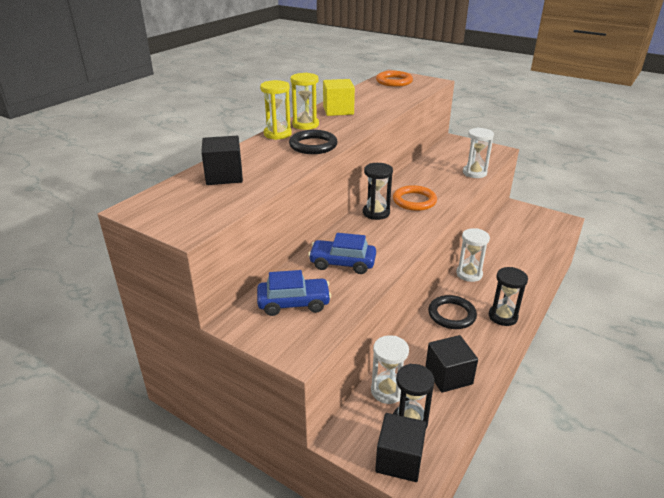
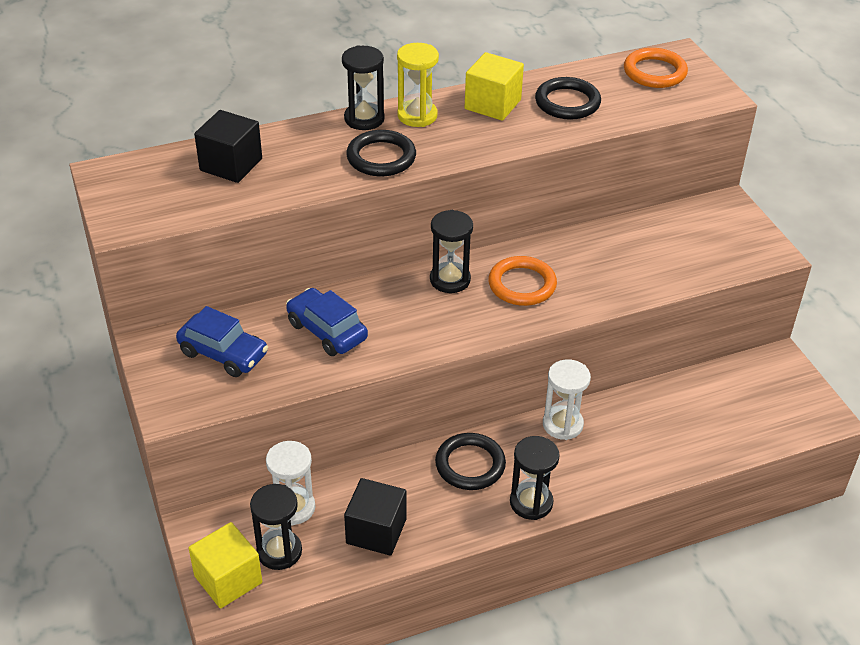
camera: 35 degrees right, 10 degrees up
yellow hourglass [260,80,292,140] -> black hourglass [342,45,385,130]
black cube [375,413,427,482] -> yellow cube [189,522,262,608]
white hourglass [463,128,494,178] -> none
none -> black ring [535,77,601,120]

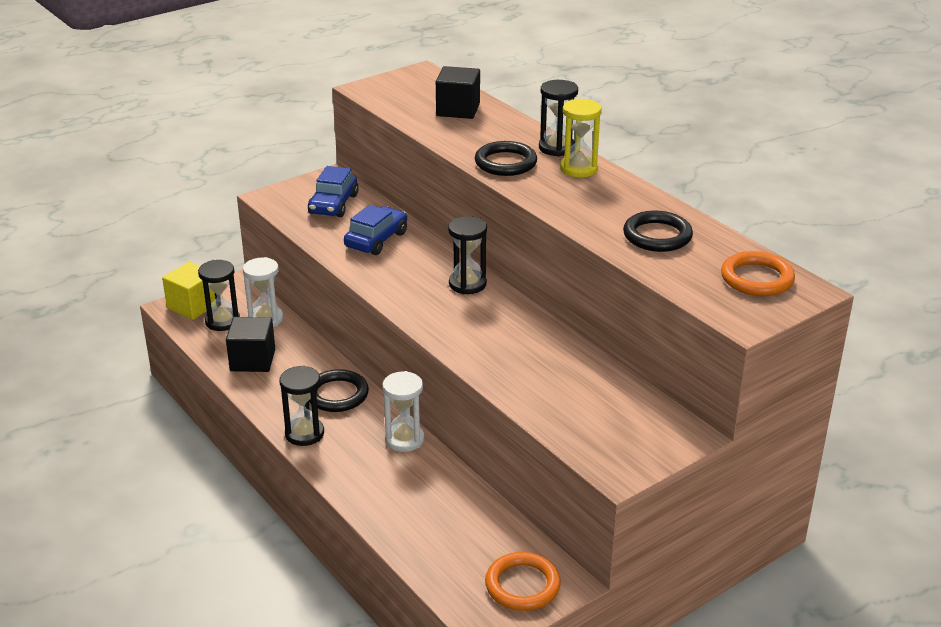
camera: 75 degrees right, 10 degrees down
yellow cube [465,52,524,121] -> none
orange ring [488,256,557,306] -> orange ring moved to [485,552,561,611]

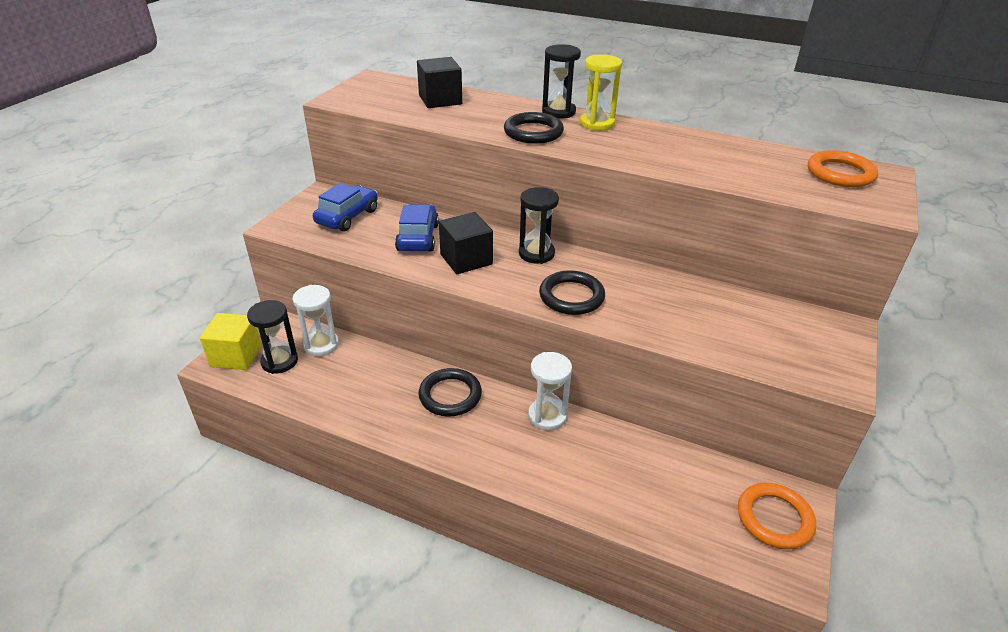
camera: 30 degrees left, 5 degrees up
black cube [226,317,275,372] -> black cube moved to [439,212,493,274]
black hourglass [279,366,324,446] -> none
blue car [308,166,359,217] -> blue car turned 135 degrees counterclockwise [313,183,378,232]
black ring [623,211,693,252] -> black ring moved to [539,270,605,315]

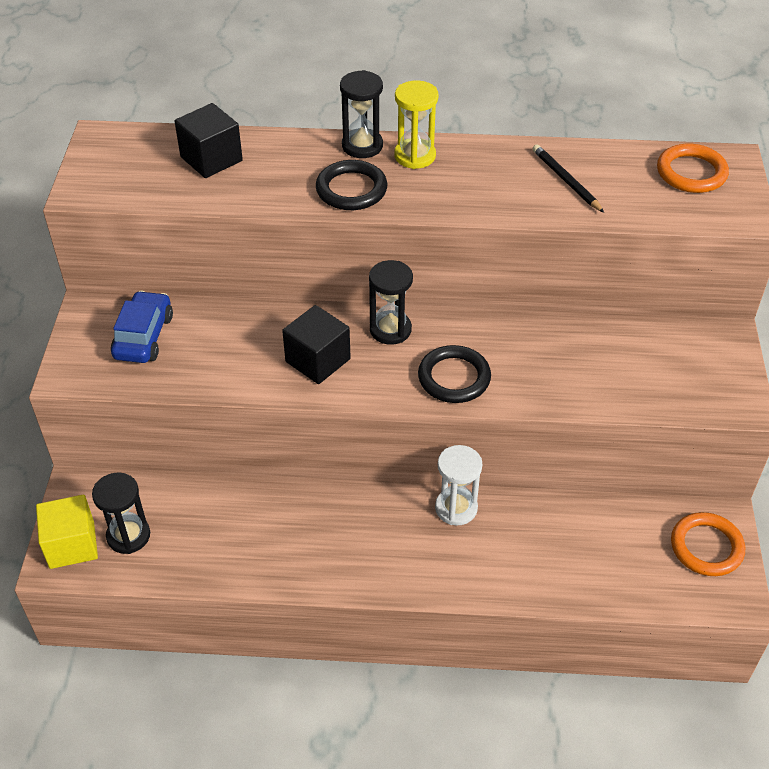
camera: 20 degrees left, 10 degrees up
white hourglass [292,285,339,357] -> none
blue car [395,204,439,251] -> none
black ring [418,368,482,417] -> none
none -> black pencil [532,144,604,213]

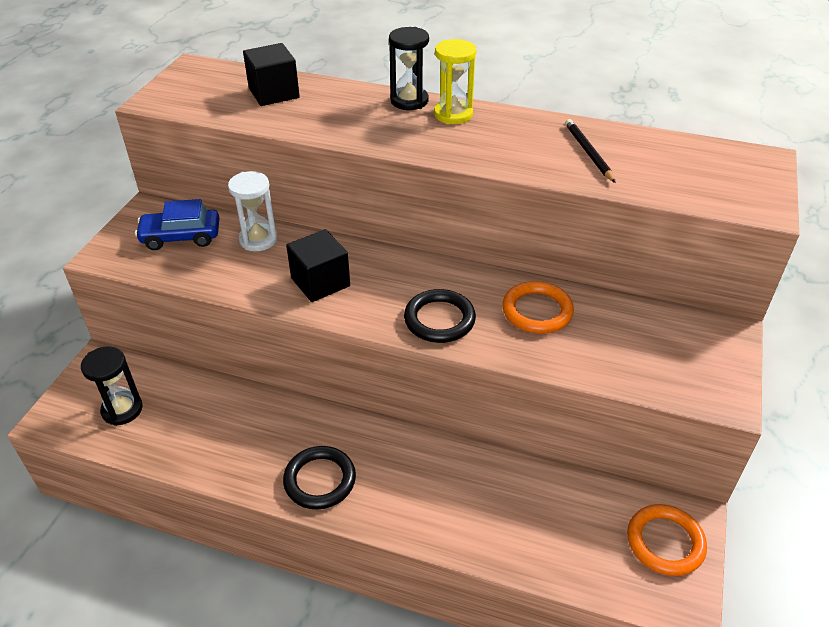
camera: 15 degrees right, 5 degrees down
yellow cube [36,495,98,569] -> none
blue car [111,291,173,363] -> blue car turned 120 degrees counterclockwise [135,199,220,250]
black ring [316,160,387,210] -> black ring moved to [283,446,356,510]
black hourglass [369,260,413,345] -> none
white hourglass [435,445,482,525] -> white hourglass moved to [228,171,278,251]
orange ring [657,144,729,193] -> orange ring moved to [502,281,574,334]

